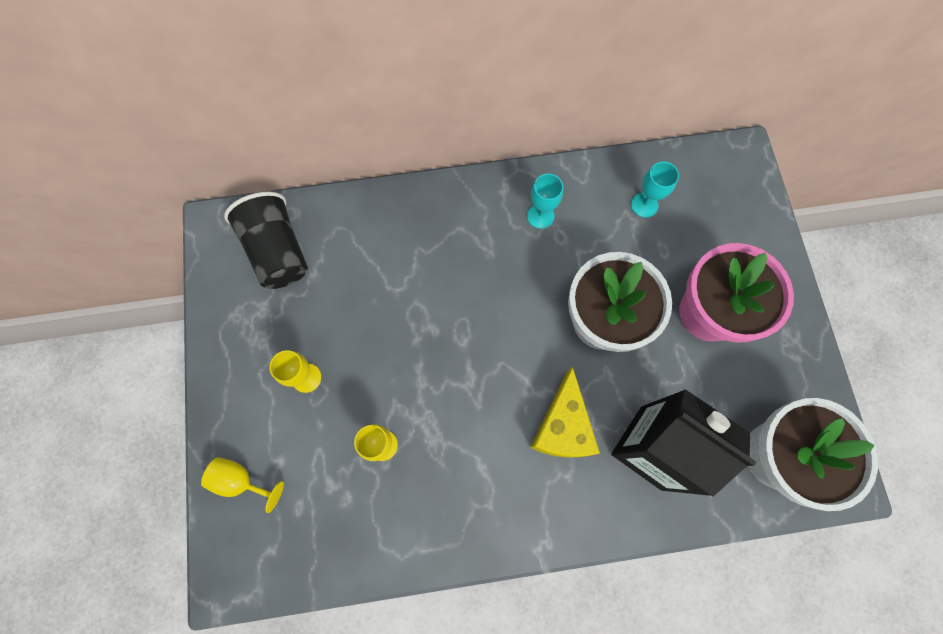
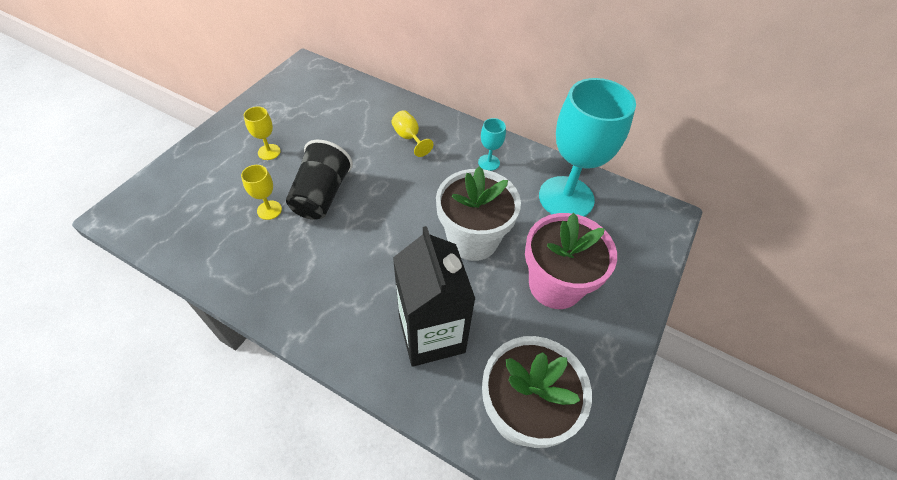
camera: 35 degrees right, 20 degrees down
yellow goblet [201,457,284,513] -> yellow goblet moved to [391,110,433,157]
black cup [224,192,308,289] -> black cup moved to [286,140,353,220]
yellow cheese [530,367,600,458] -> none
turquoise goblet [631,161,679,218] -> turquoise goblet [539,78,636,217], size x2.41

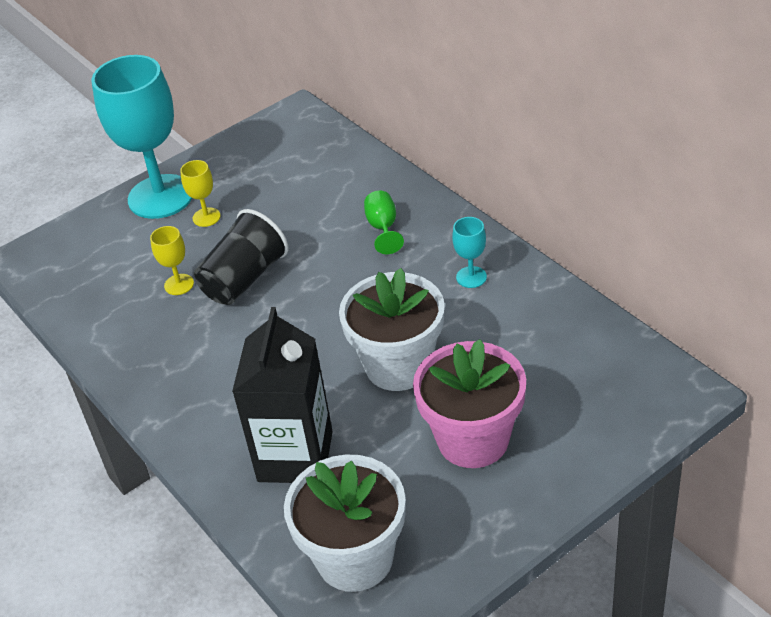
camera: 30 degrees right, 10 degrees down
yellow goblet [391,110,433,157] -> green goblet [364,191,404,254]
turquoise goblet [539,78,636,217] -> turquoise goblet moved to [92,55,192,219]

